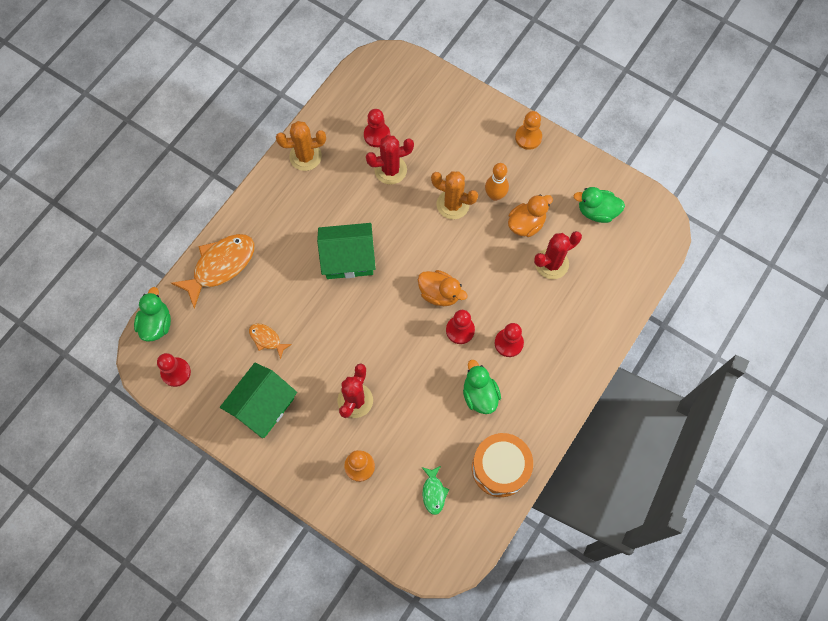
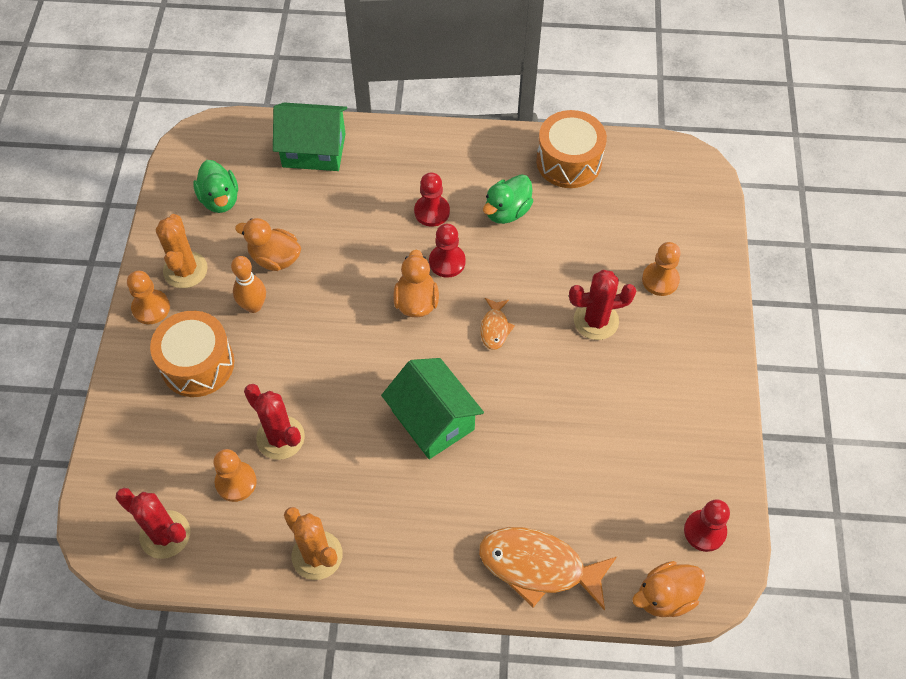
camera: 120 degrees left, 10 degrees down
green duck [134,287,171,342] -> orange duck [632,561,706,617]
green house [220,363,297,438] -> green house moved to [273,103,347,171]
orange fish [249,323,292,359] -> orange fish moved to [481,298,515,350]
red pawn [364,109,390,147] -> orange pawn [213,449,257,502]
green fish [422,466,449,515] -> none
orange cactus [431,171,478,219] -> orange cactus moved to [156,214,208,288]
red cactus [534,231,582,279] -> red cactus moved to [116,488,190,559]
none -> orange drum [150,311,234,397]

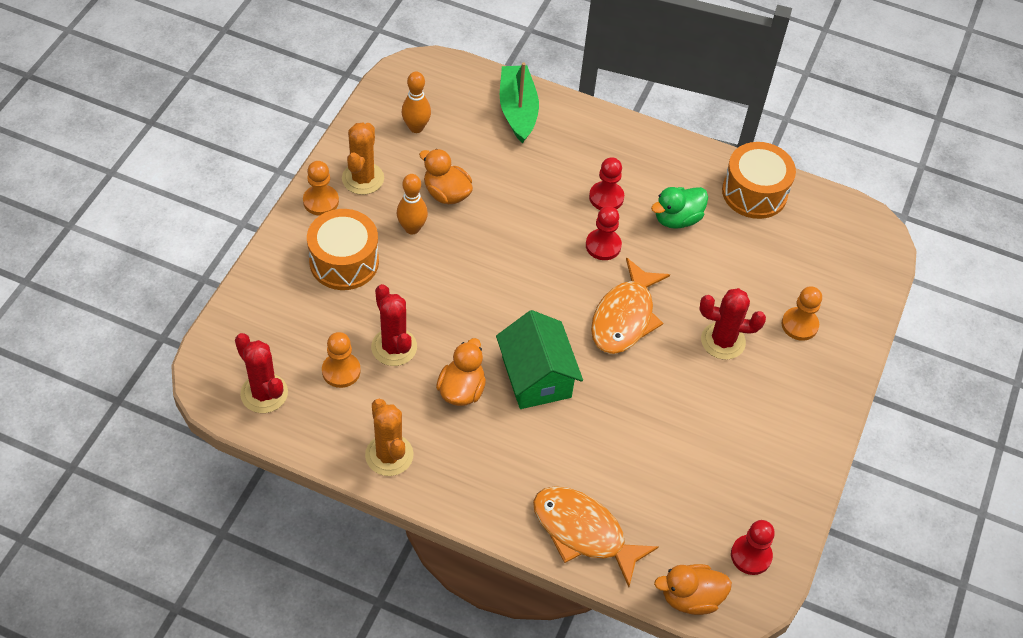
camera: 15 degrees right, 5 degrees down
green duck [193,160,238,213] -> orange bowling pin [401,72,431,133]
green house [273,103,347,171] -> green boat [500,62,539,143]
orange duck [393,250,439,318] -> orange duck moved to [436,338,486,406]
orange fish [481,298,515,350] -> orange fish [591,257,670,354], size x2.02

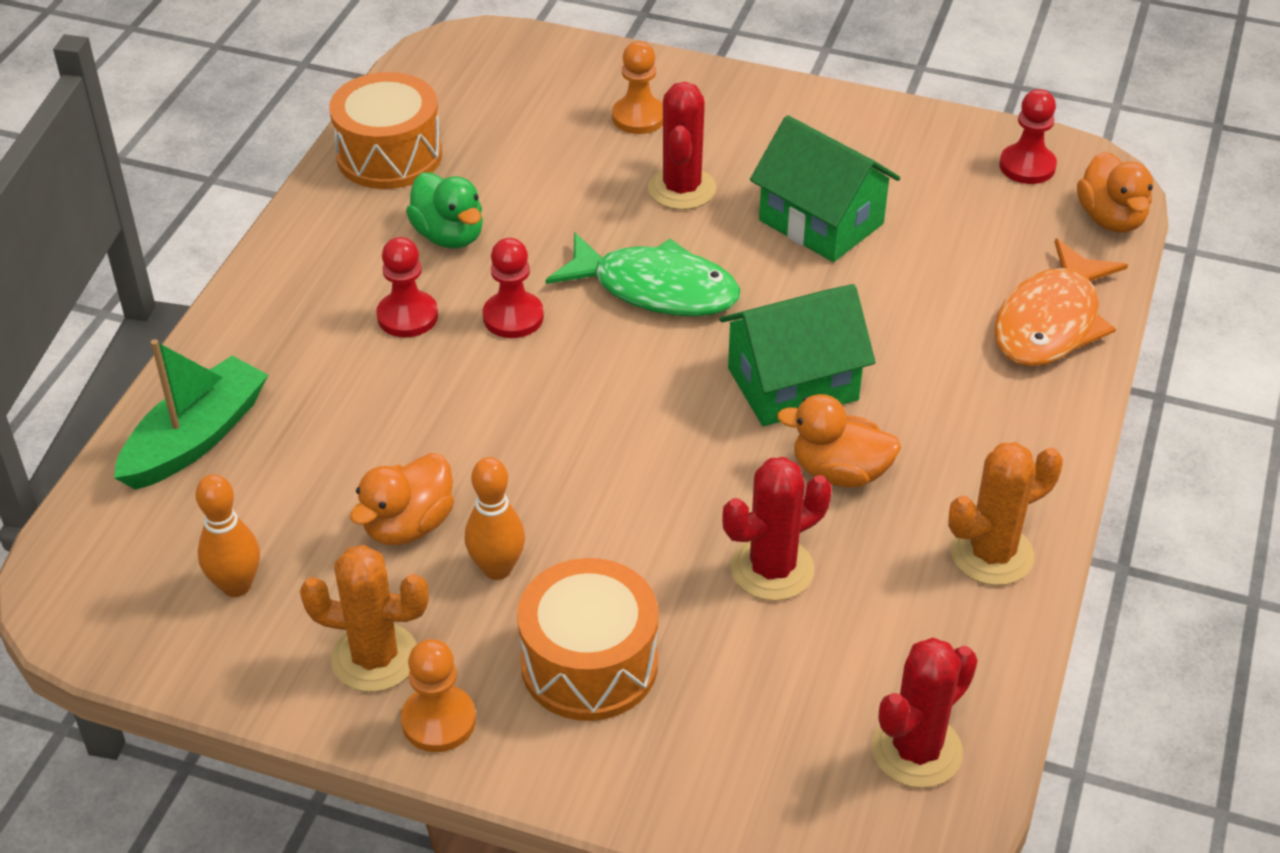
camera: 90 degrees left, 10 degrees down
orange pawn [322,332,361,388] -> none
green boat [500,62,539,143] -> green boat turned 135 degrees clockwise [114,339,268,490]
orange fish [591,257,670,354] -> green fish [546,232,740,317]
none -> green house [750,115,901,262]

